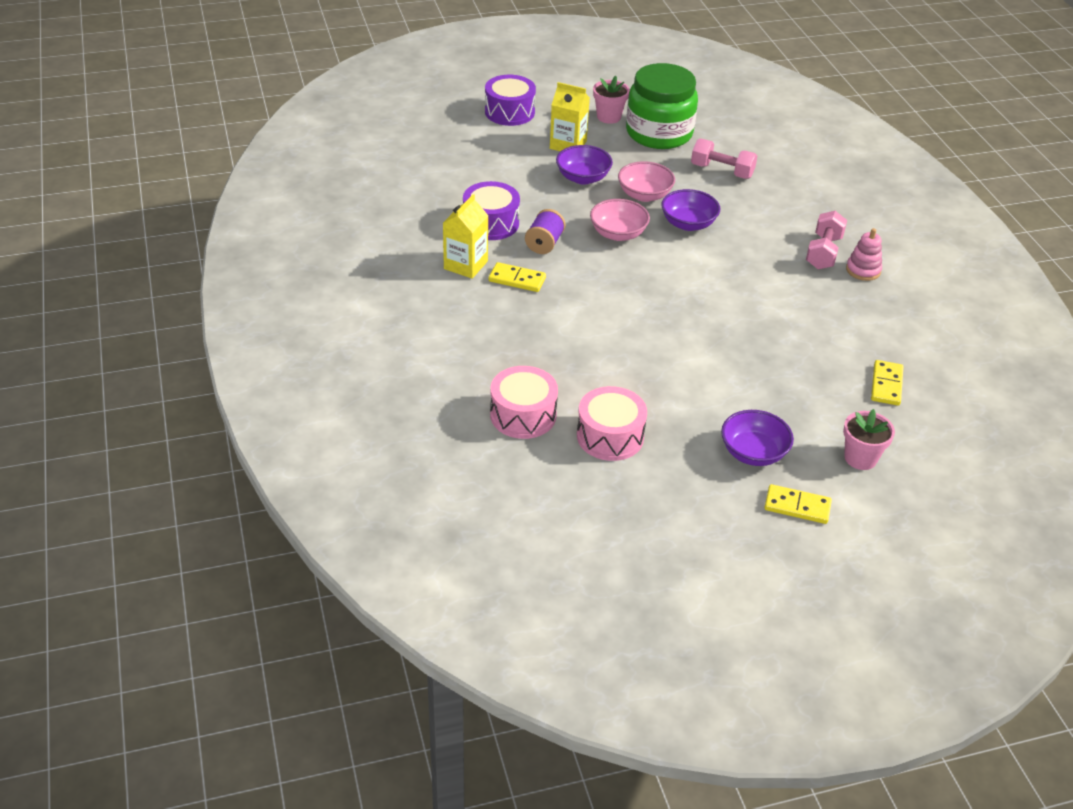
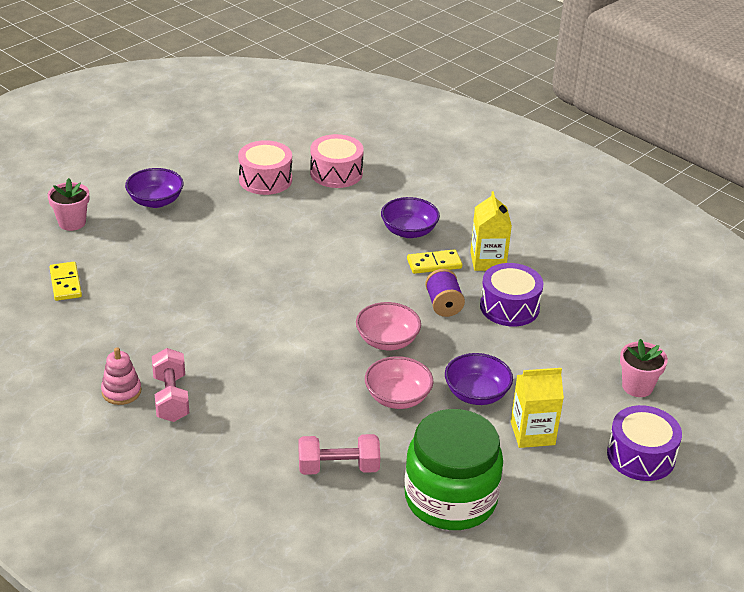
camera: 150 degrees right, 5 degrees down
pink flower pot [593,76,630,124] -> pink flower pot moved to [620,339,668,397]
purple bowl [661,189,720,231] -> purple bowl moved to [381,197,440,238]
yellow domino [764,484,832,524] -> none

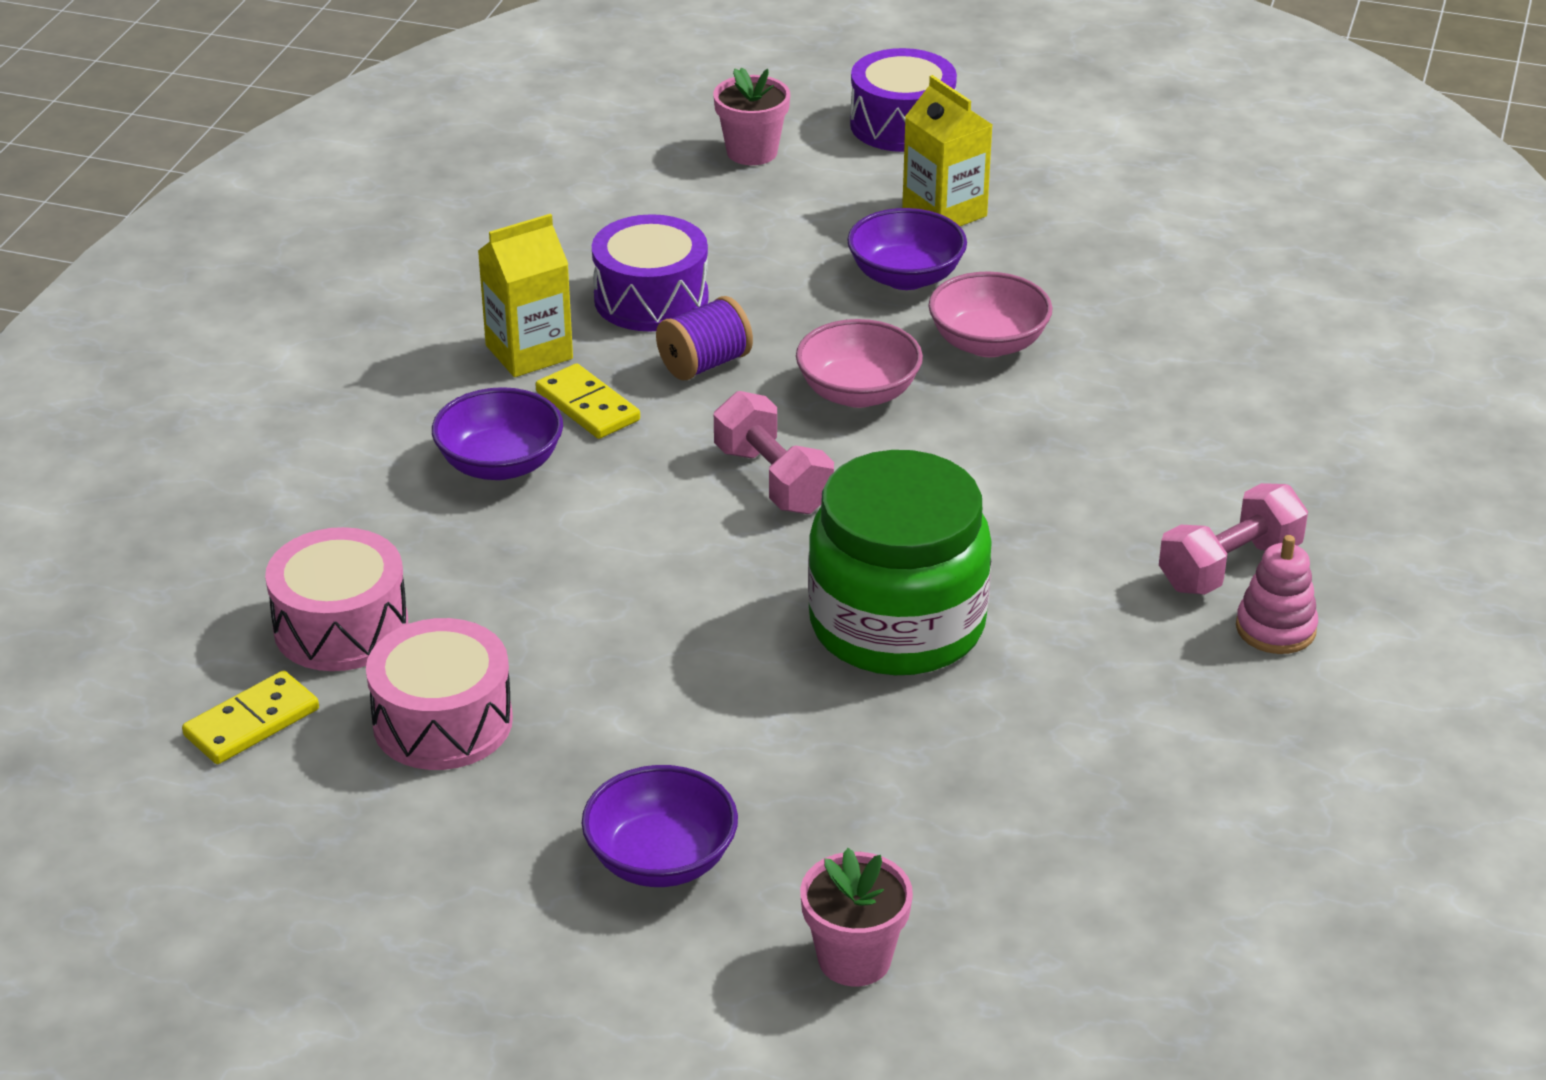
camera: 115 degrees left, 0 degrees up
yellow domino [50,262,82,301] -> yellow domino moved to [182,671,319,764]
pink dumbbell [299,434,380,475] -> pink dumbbell moved to [714,391,834,514]
green jar [404,409,503,530] -> green jar moved to [808,450,992,675]

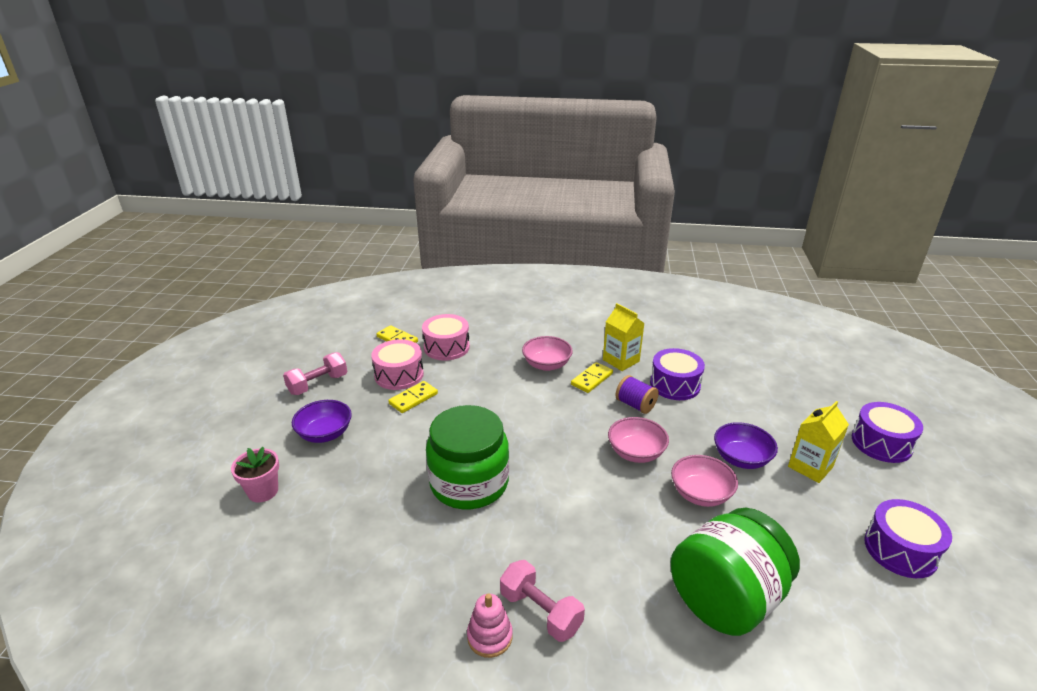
camera: 80 degrees right, 5 degrees down
purple bowl [432,387,563,480] -> pink bowl [522,336,573,371]
pink flower pot [713,67,790,165] -> none
pink dumbbell [714,391,834,514] -> pink dumbbell moved to [283,352,347,395]
none -> yellow domino [388,381,438,413]
none -> green jar [671,508,800,636]
none -> purple drum [864,499,952,578]

